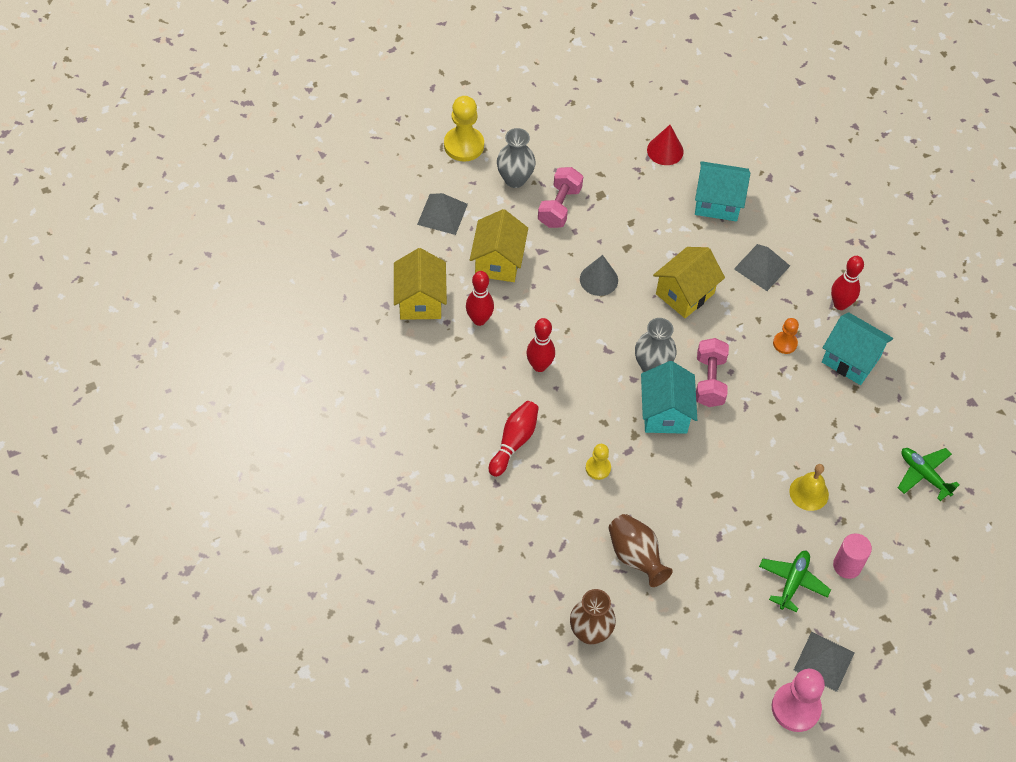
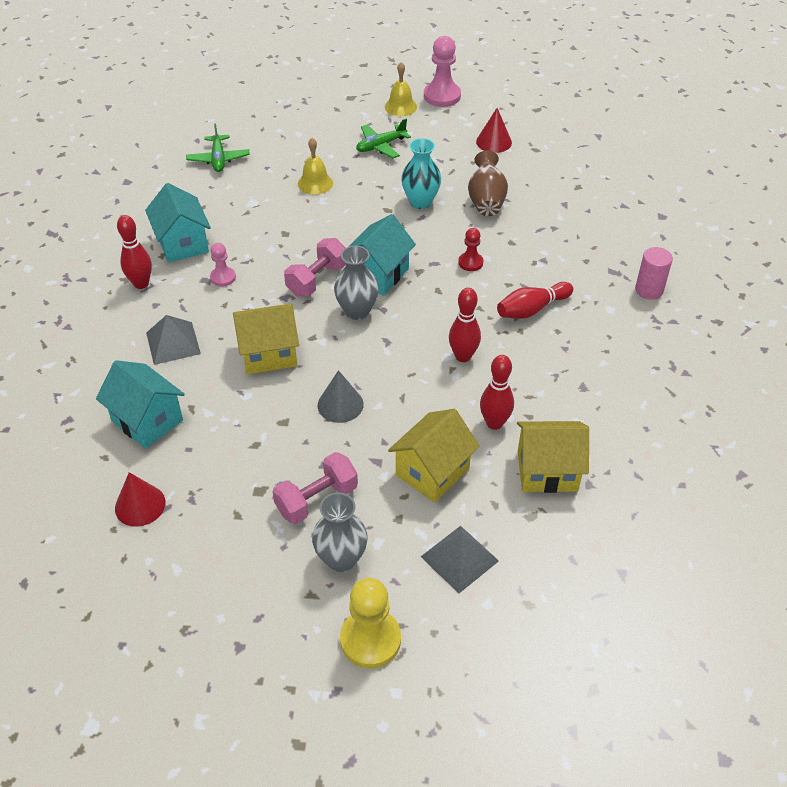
camera: 145 degrees left, 10 degrees down
yellow house [394,248,447,320] -> yellow house turned 60 degrees clockwise [517,421,589,493]
brown vase [570,589,616,644] -> none
yellow pawn [586,444,611,480] -> red pawn [458,228,483,271]
orange pawn [773,318,799,354] -> pink pawn [210,243,236,286]
grey pyramid [794,632,854,692] -> yellow bell [385,62,417,116]
pink cylinder [833,534,872,579] -> pink cylinder moved to [635,247,673,300]
none -> turquoise vase [401,138,441,209]
none -> red cone [476,108,512,153]

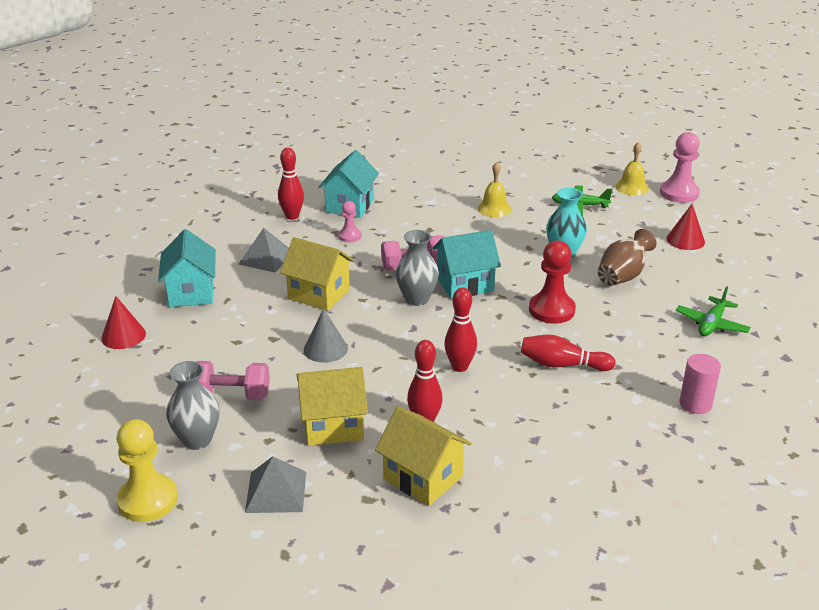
camera: 40 degrees right, 15 degrees down
green plane [186,123,250,172] -> green plane moved to [676,286,751,336]
red pawn [458,228,483,271] -> red pawn [529,240,576,324], size x1.79

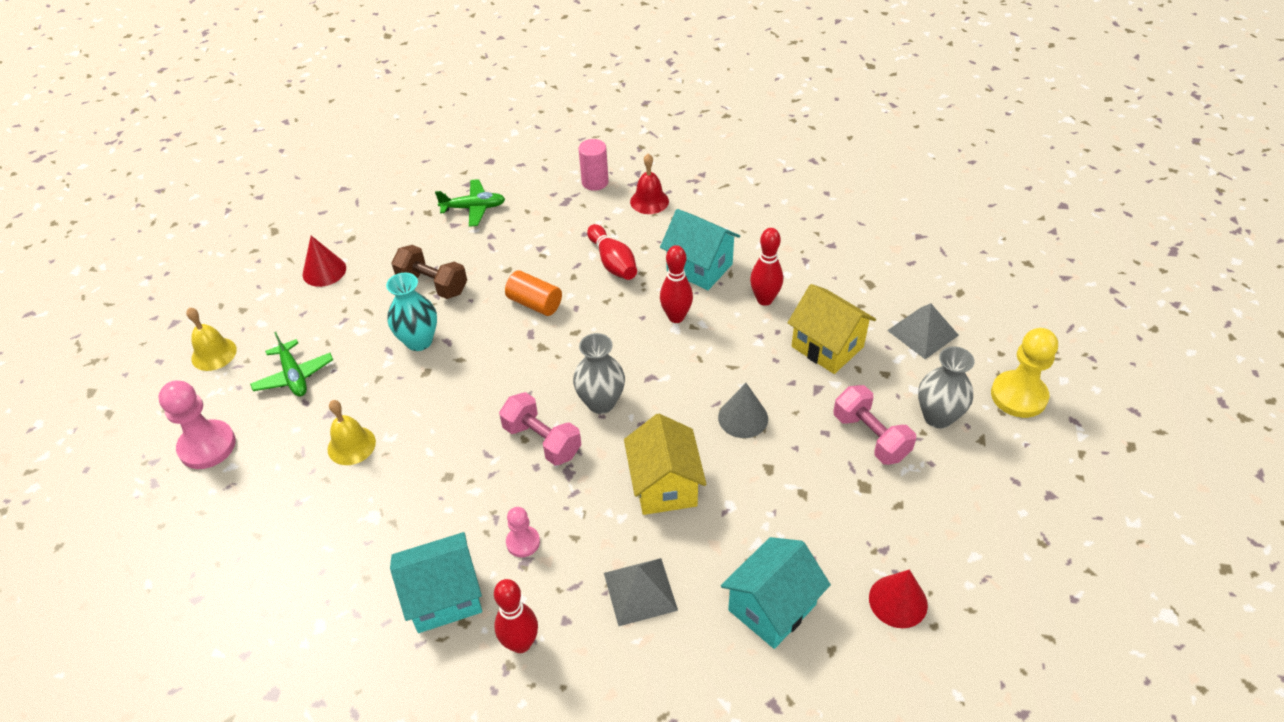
camera: 125 degrees left, 15 degrees up
yellow house [375,406,472,506] -> none
turquoise house [433,230,501,299] -> turquoise house moved to [660,209,740,290]
red pawn [529,240,576,324] -> orange cylinder [505,270,562,316]
brown vase [598,229,656,286] -> brown dumbbell [391,245,467,299]
pink pawn [660,132,700,203] -> pink pawn moved to [158,380,236,469]
none -> red bell [630,154,669,214]

